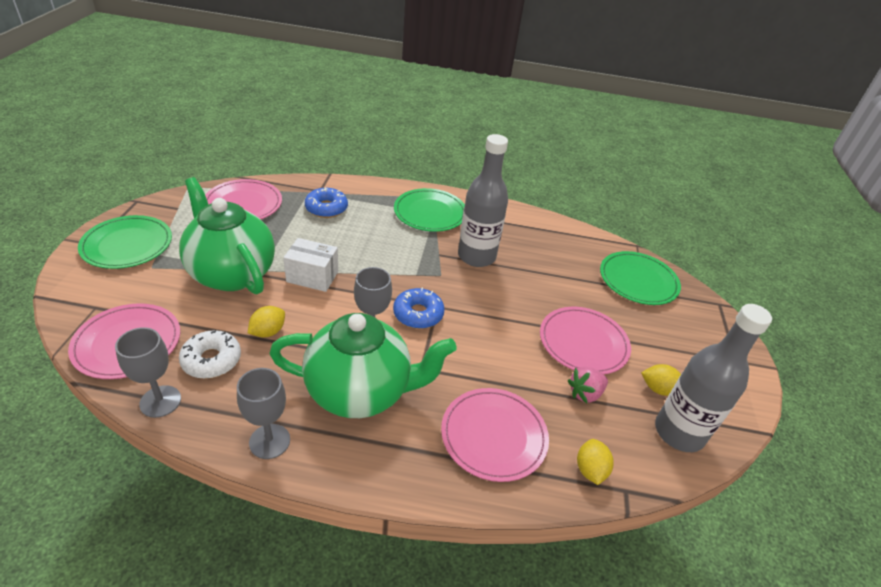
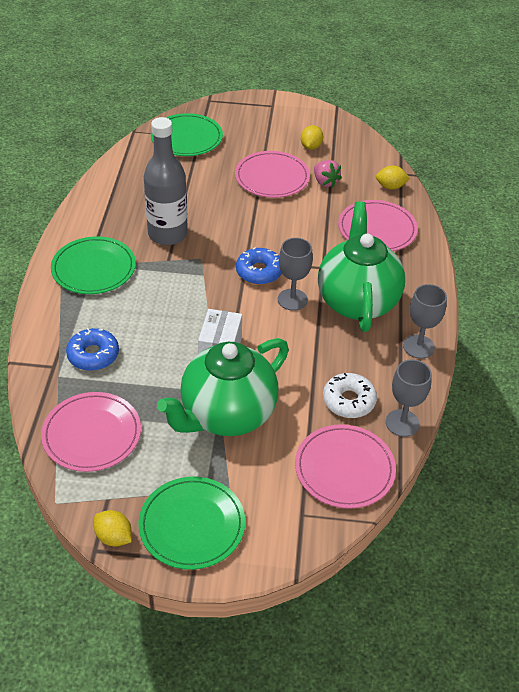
camera: 90 degrees left, 5 degrees up
yellow lemon [248,306,285,338] -> yellow lemon moved to [94,510,132,547]
grey bottle [655,304,772,452] -> none

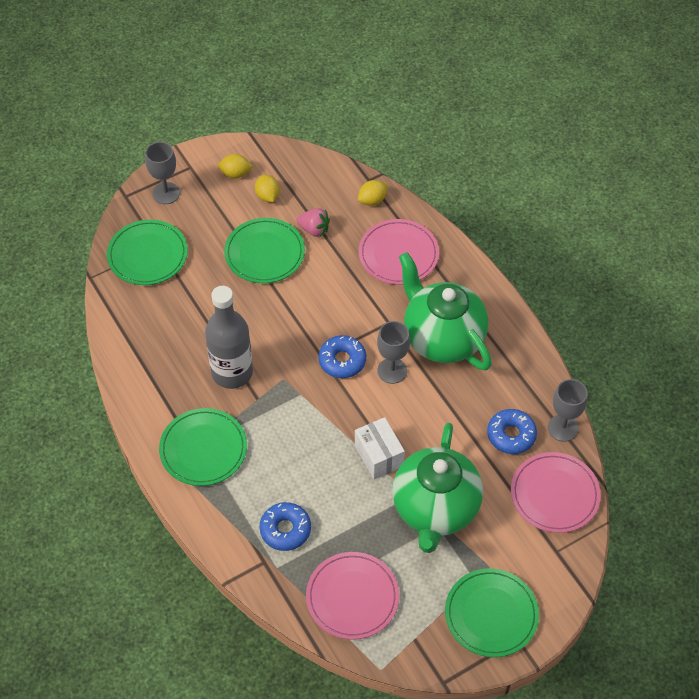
camera: 35 degrees left, 10 degrees up
yellow lemon [94,510,132,547] -> yellow lemon moved to [218,154,253,178]
pink plate [235,151,310,198] -> green plate [224,218,305,283]
white donut [323,373,377,418] -> blue donut [487,409,537,454]
grey goblet [403,284,447,359] -> grey goblet moved to [145,142,180,204]

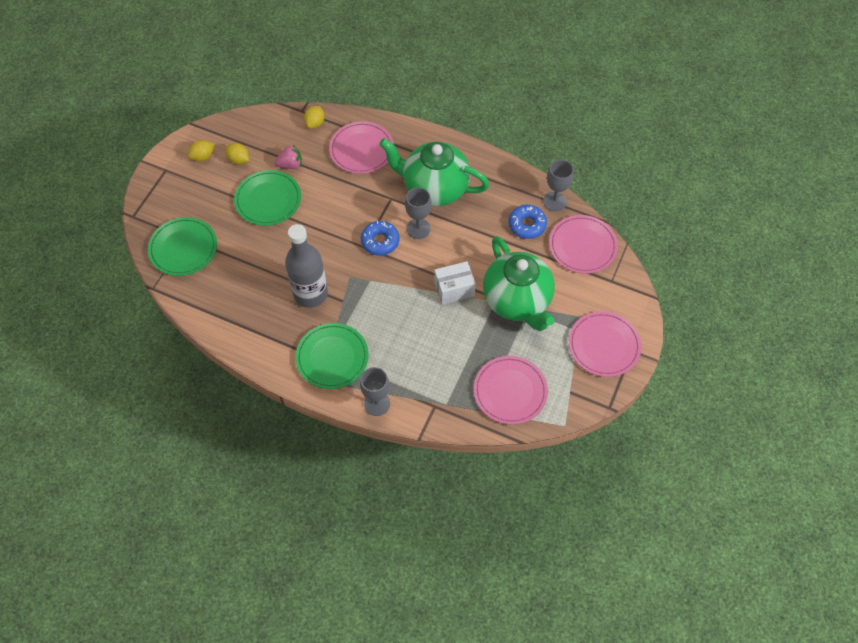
camera: 35 degrees left, 5 degrees up
grey goblet [145,142,180,204] -> grey goblet moved to [360,367,390,416]
blue donut [259,502,311,551] -> none
white box [355,417,405,479] -> white box turned 45 degrees counterclockwise [434,261,476,305]
green plate [445,569,539,657] -> pink plate [569,311,641,377]

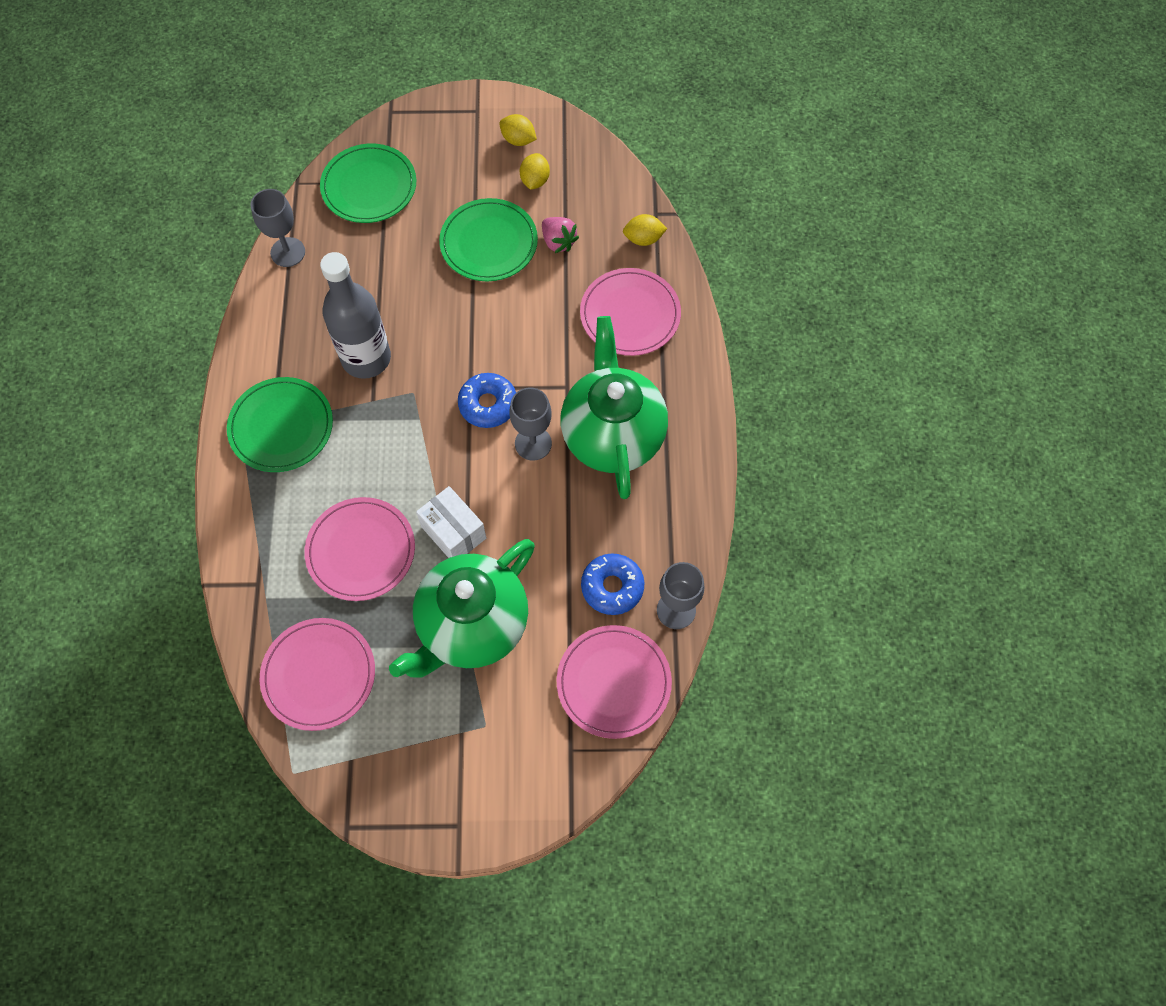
camera: 65 degrees right, 5 degrees up
grey goblet [360,367,390,416] -> grey goblet moved to [250,189,305,267]
pink plate [569,311,641,377] -> pink plate moved to [304,497,415,601]

